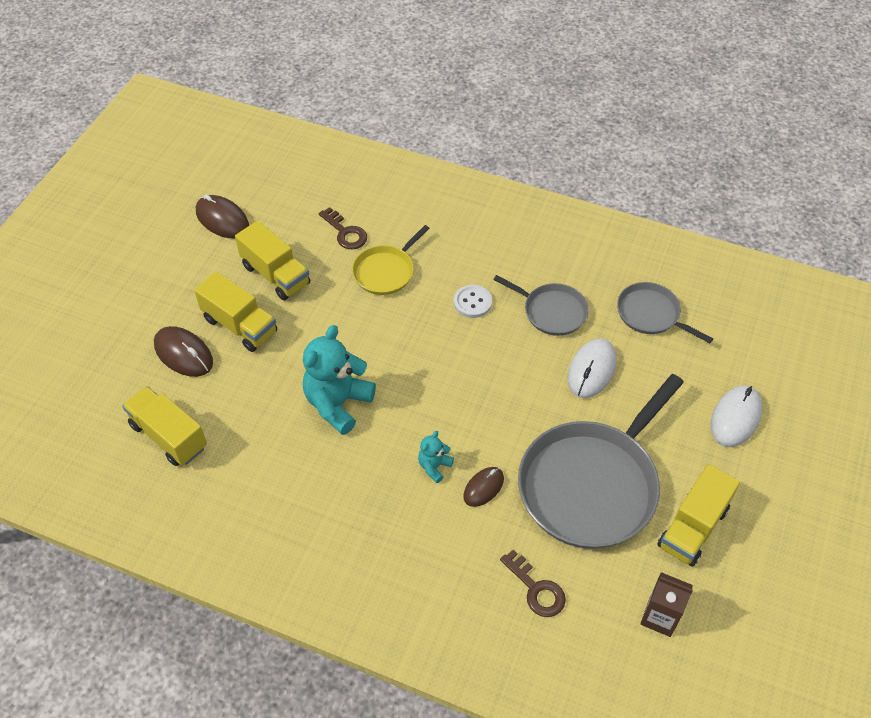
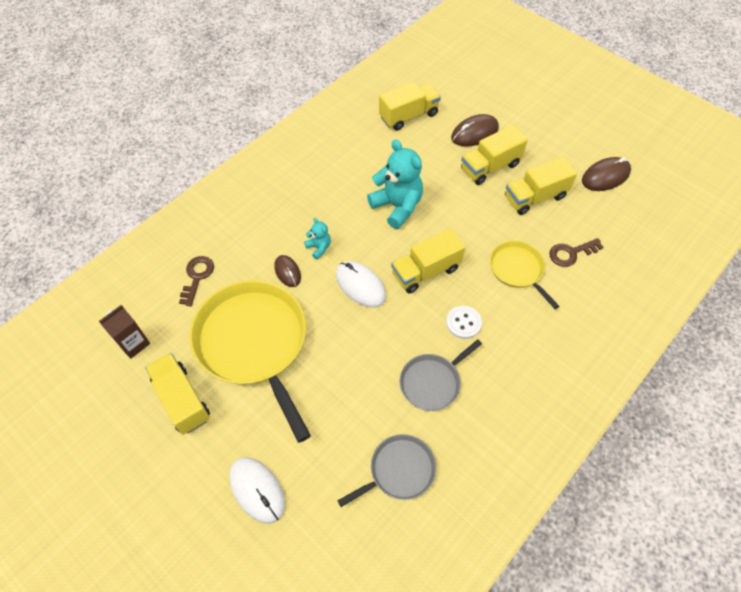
camera: 110 degrees right, 5 degrees up
brown key [500,550,566,617] -> brown key turned 120 degrees clockwise [179,256,214,306]
grey pan [518,374,684,549] -> yellow pan [190,280,311,443]
white mouse [568,338,617,398] -> white mouse moved to [336,261,386,308]
none -> yellow truck [391,228,466,293]

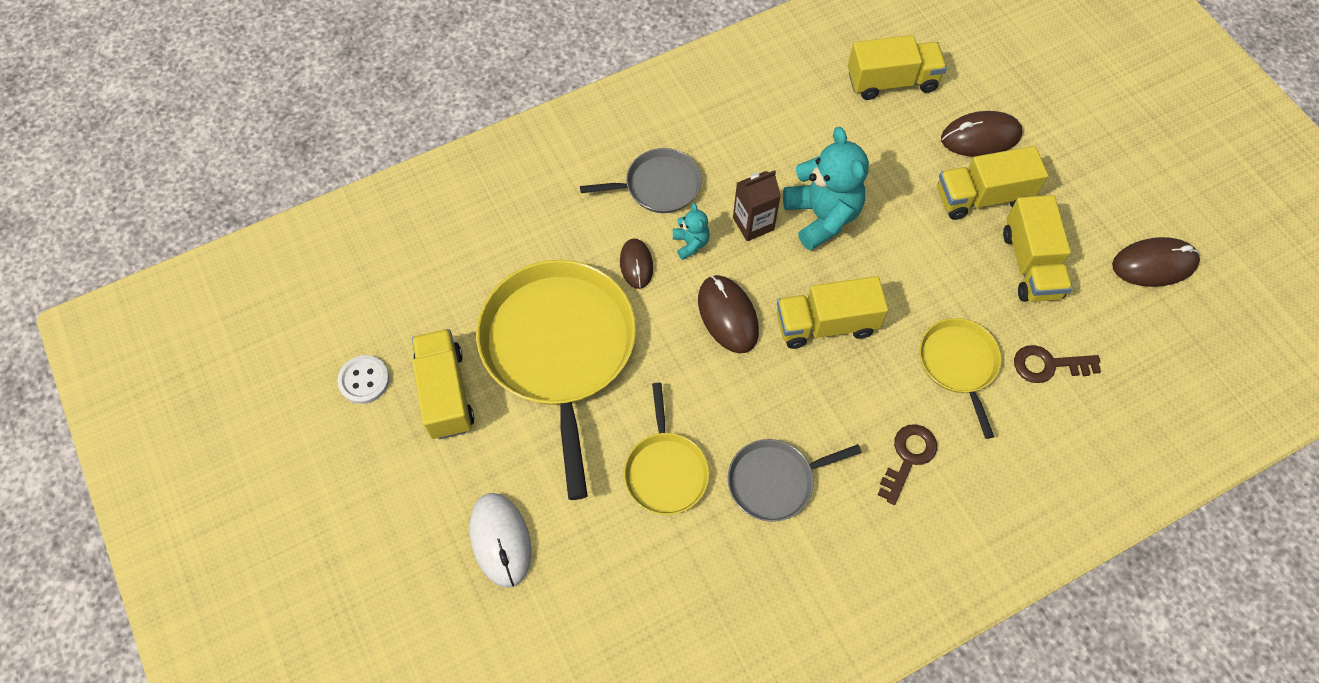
camera: 20 degrees right, 5 degrees up
brown carton [99,305,150,359] -> brown carton moved to [733,170,781,241]
brown key [179,256,214,306] -> brown key moved to [878,424,937,505]
white mouse [336,261,386,308] -> brown mouse [698,275,759,354]
grey pan [337,434,436,507] -> grey pan moved to [580,148,701,213]
white button [446,306,482,339] -> white button moved to [337,355,390,404]
yellow truck [505,157,577,215] -> yellow truck turned 90 degrees counterclockwise [1003,195,1072,302]
none -> yellow pan [624,383,709,515]

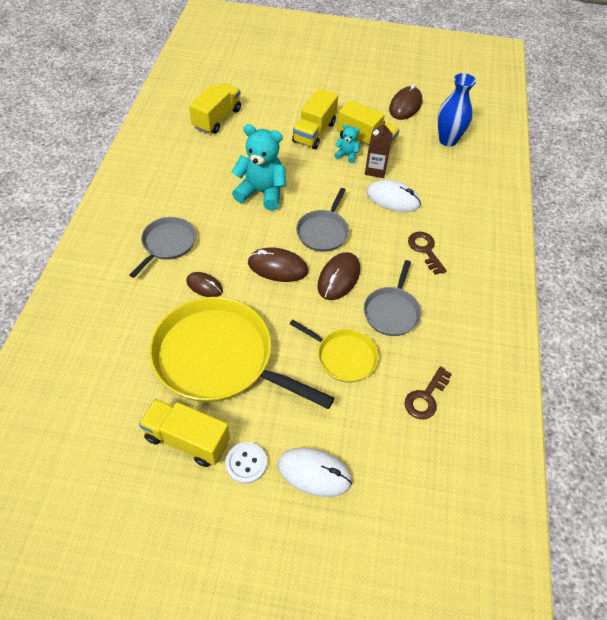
camera: 55 degrees left, 10 degrees down
white button [337,355,390,404] -> white button moved to [225,442,267,484]
turquoise teddy bear [673,203,710,260] -> turquoise teddy bear moved to [334,124,360,163]
brown carton [733,170,781,241] -> brown carton moved to [365,121,393,178]
yellow truck [777,276,888,349] -> grey pan [296,188,349,252]
yellow pan [919,318,1001,439] -> white mouse [366,180,421,212]
brown mouse [941,111,1023,157] -> brown mouse moved to [317,252,360,300]
brown key [1014,345,1101,383] -> brown key moved to [404,366,452,419]
none -> blue vase [437,73,476,147]

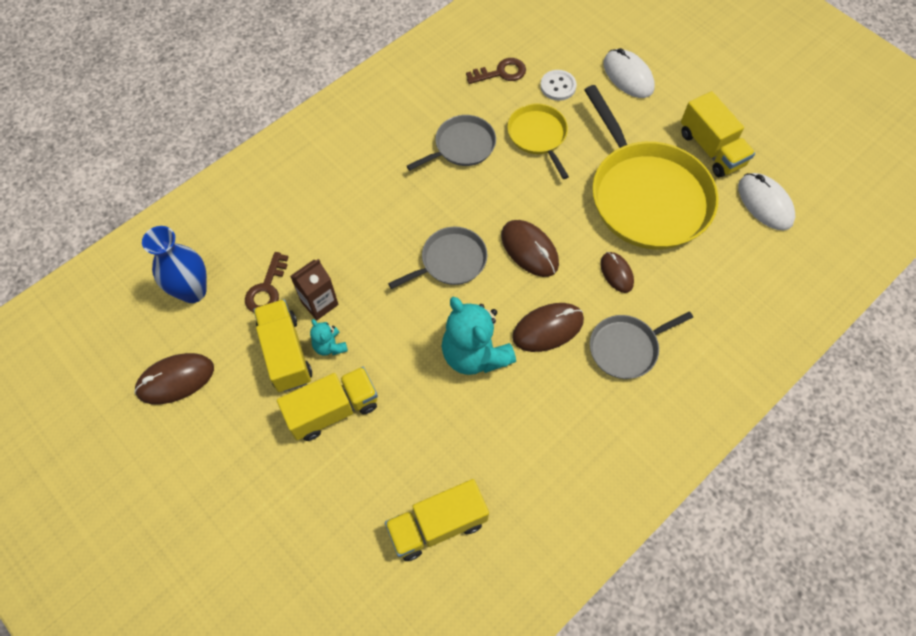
camera: 140 degrees left, 10 degrees up
white button [225,442,267,484] -> white button moved to [540,70,577,101]
brown mouse [317,252,360,300] -> brown mouse moved to [512,303,584,352]
white mouse [366,180,421,212] -> white mouse moved to [738,173,795,230]
brown key [408,232,447,275] -> brown key moved to [245,252,288,313]

